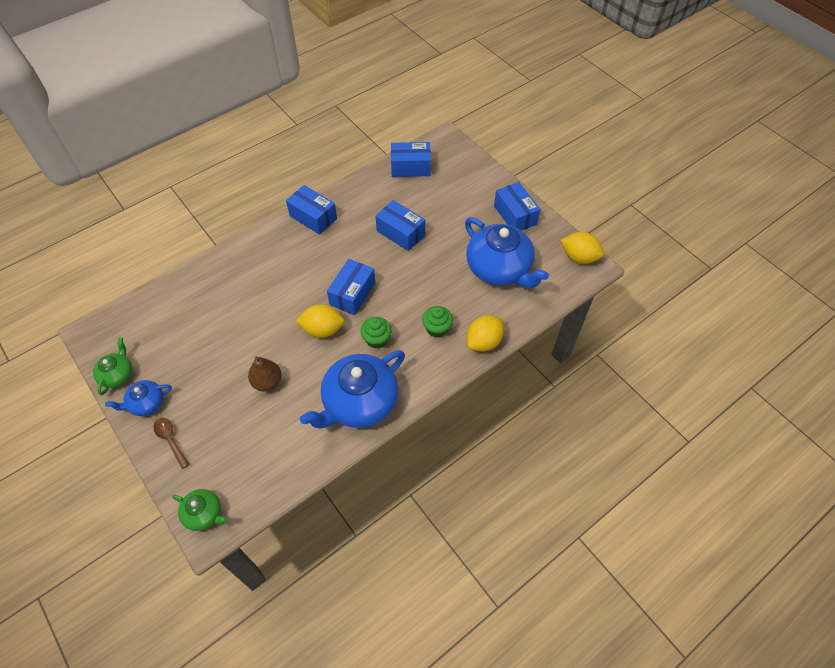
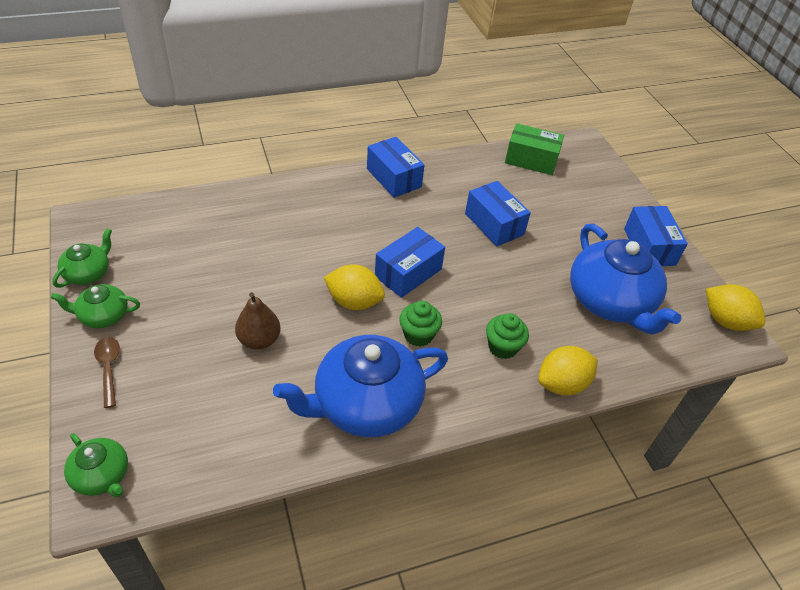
camera: 15 degrees right, 10 degrees down
blue teapot [105,380,172,416] -> green teapot [50,284,140,328]
blue box [391,142,431,177] -> green box [505,123,564,175]

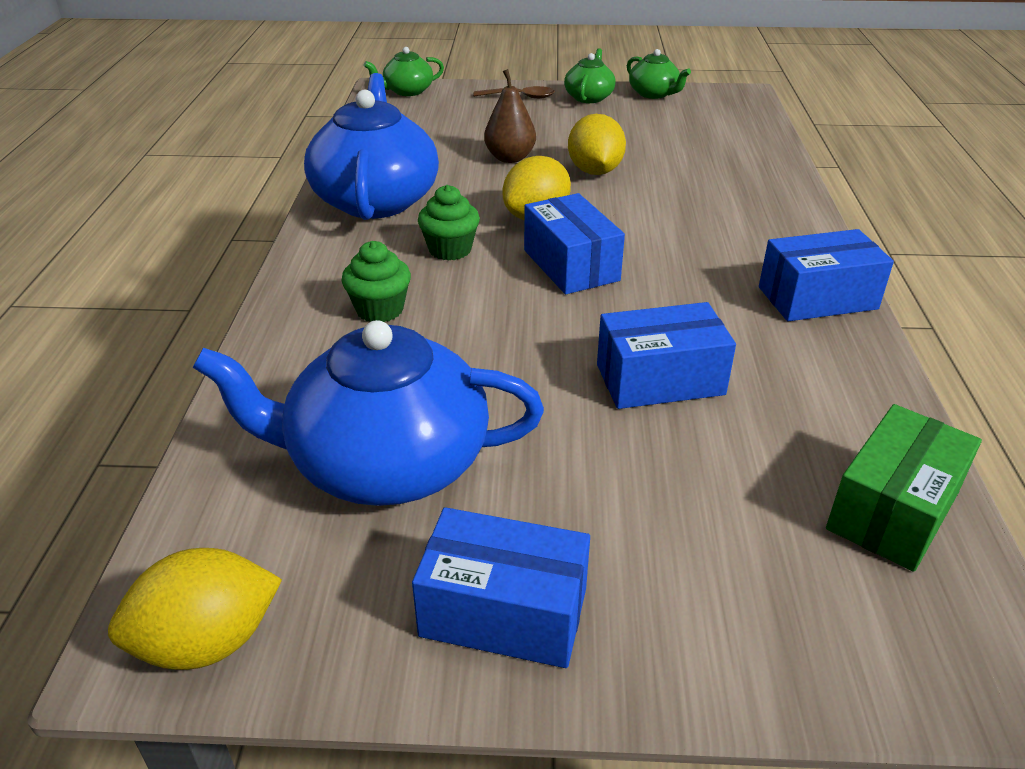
camera: 115 degrees right, 10 degrees down
yellow lemon [538,346,598,395] -> yellow lemon moved to [568,114,626,175]

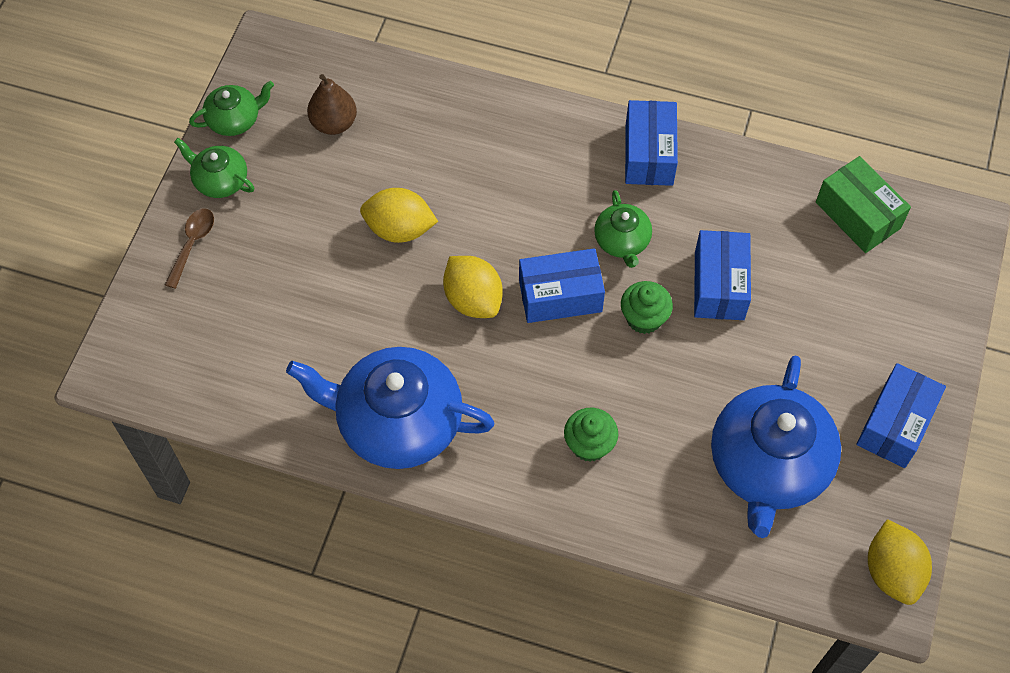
camera: 75 degrees left, 25 degrees up
green teapot [364,47,444,96] -> green teapot moved to [594,190,652,268]
green cupcake [418,185,480,261] -> green cupcake moved to [621,281,673,334]
brown pear [484,69,536,163] -> brown pear moved to [307,74,357,135]

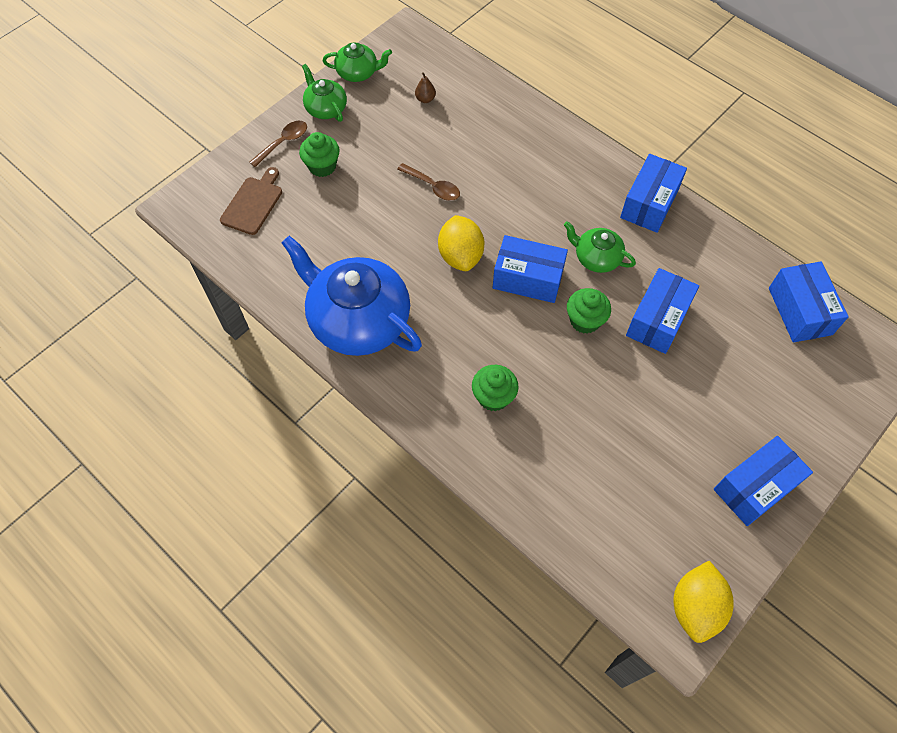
camera: 25 degrees right, 0 degrees up
brown pear [307,74,357,135] -> brown pear [415,72,436,103], size x0.55
yellow lemon [360,188,438,243] -> brown spoon [397,163,460,201]
green teapot [594,190,652,268] -> green teapot turned 105 degrees clockwise [564,221,636,273]
blue teapot [711,355,841,538] -> none
green box [816,156,911,253] -> blue box [769,261,849,343]
none -> brown cutting board [220,167,282,235]
none -> green cupcake [299,132,340,177]

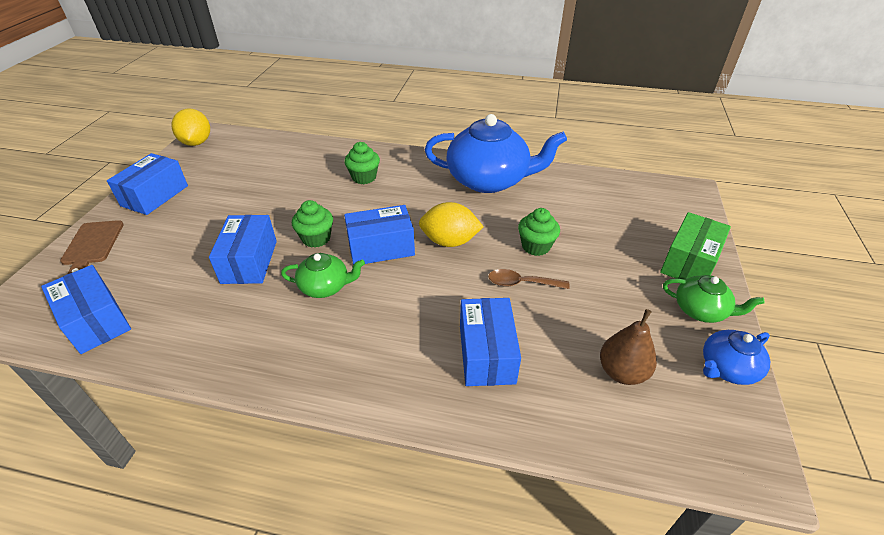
camera: 150 degrees right, 20 degrees down
brown cutting board [220,167,282,235] -> brown cutting board moved to [60,220,124,274]
brown spoon [249,121,307,167] -> green box [660,212,731,280]
green cupcake [299,132,340,177] -> green cupcake moved to [518,208,560,256]
green teapot [323,42,392,82] -> blue teapot [703,330,770,385]
brown pear [415,72,436,103] -> brown pear [600,309,657,385], size x1.83
yellow lemon [438,215,484,271] -> yellow lemon turned 45 degrees counterclockwise [419,202,484,247]
blue box [620,154,687,233] -> blue box moved to [460,298,521,386]

